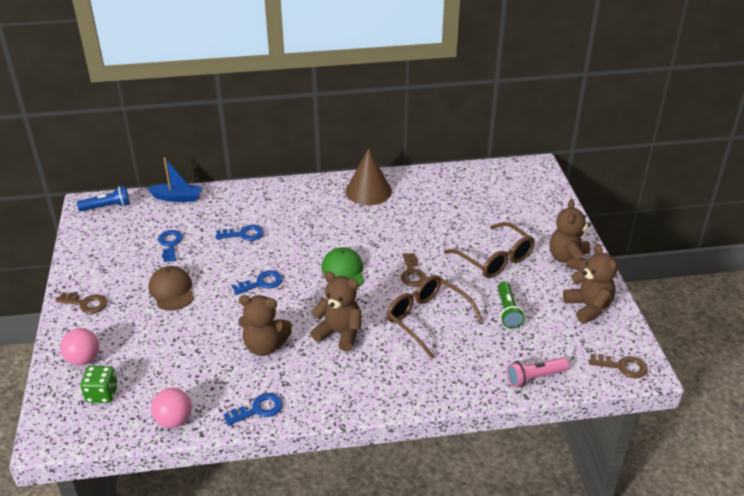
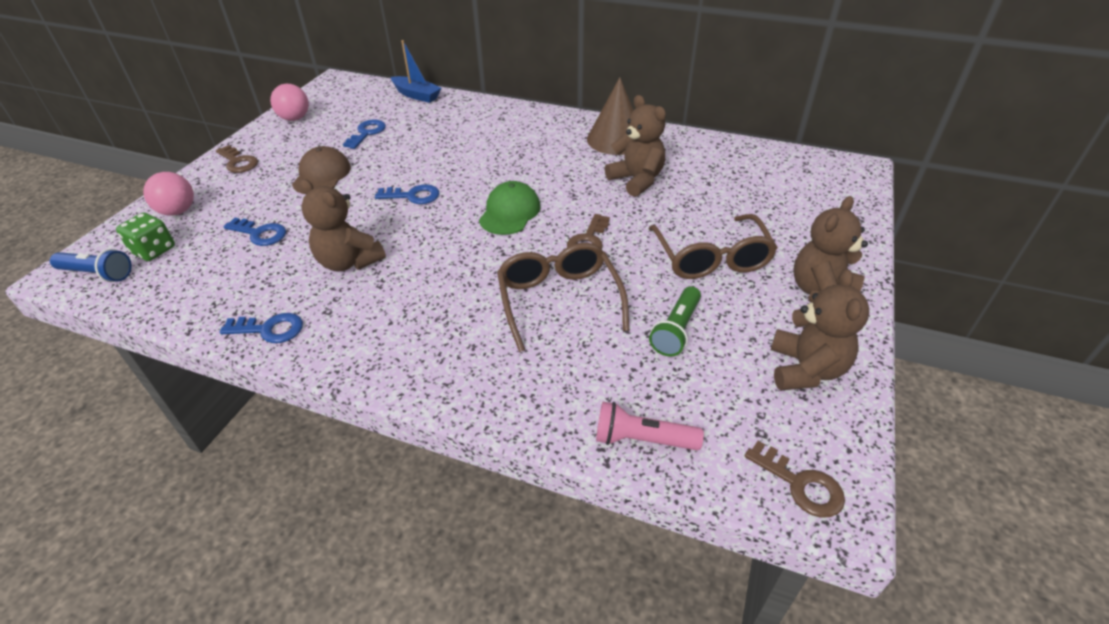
camera: 30 degrees right, 5 degrees up
blue flashlight [77,186,130,211] -> blue flashlight moved to [50,249,132,282]
pink ball [151,388,192,428] -> pink ball moved to [270,84,309,121]
blue key [215,225,264,241] -> blue key moved to [223,218,286,246]
brown teddy bear [311,271,361,352] -> brown teddy bear moved to [605,95,666,197]

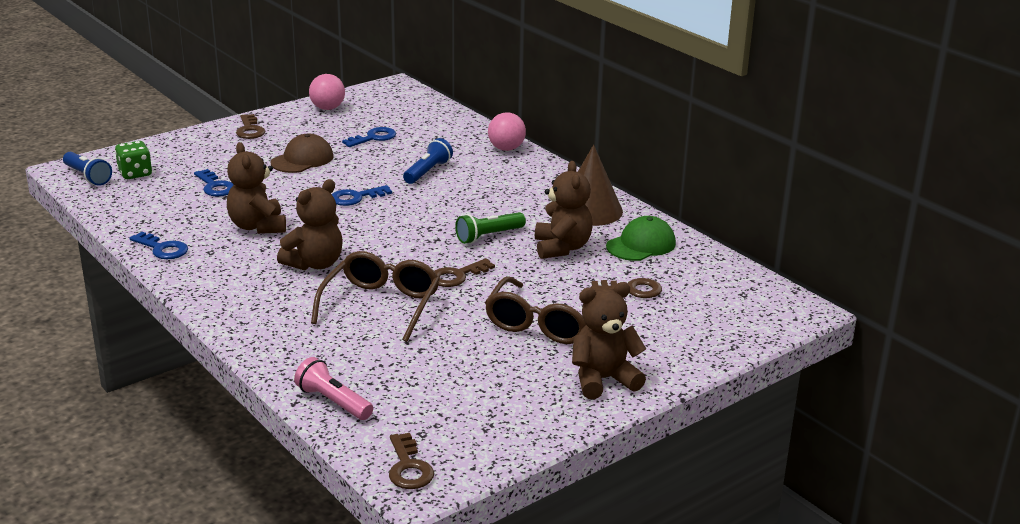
camera: 30 degrees right, 15 degrees down
pink ball [143,172,194,216] -> pink ball moved to [488,112,526,151]
blue key [375,184,440,204] -> blue key turned 120 degrees clockwise [332,185,392,206]
blue boat [391,40,442,103] -> none
green cap [479,181,540,235] -> green cap moved to [606,216,676,261]
green flashlight [649,286,701,357] -> green flashlight moved to [455,212,526,244]
brown teddy bear [771,269,869,390] -> brown teddy bear moved to [277,179,343,271]
none -> blue flashlight [403,138,453,184]
none -> brown key [591,278,662,298]

